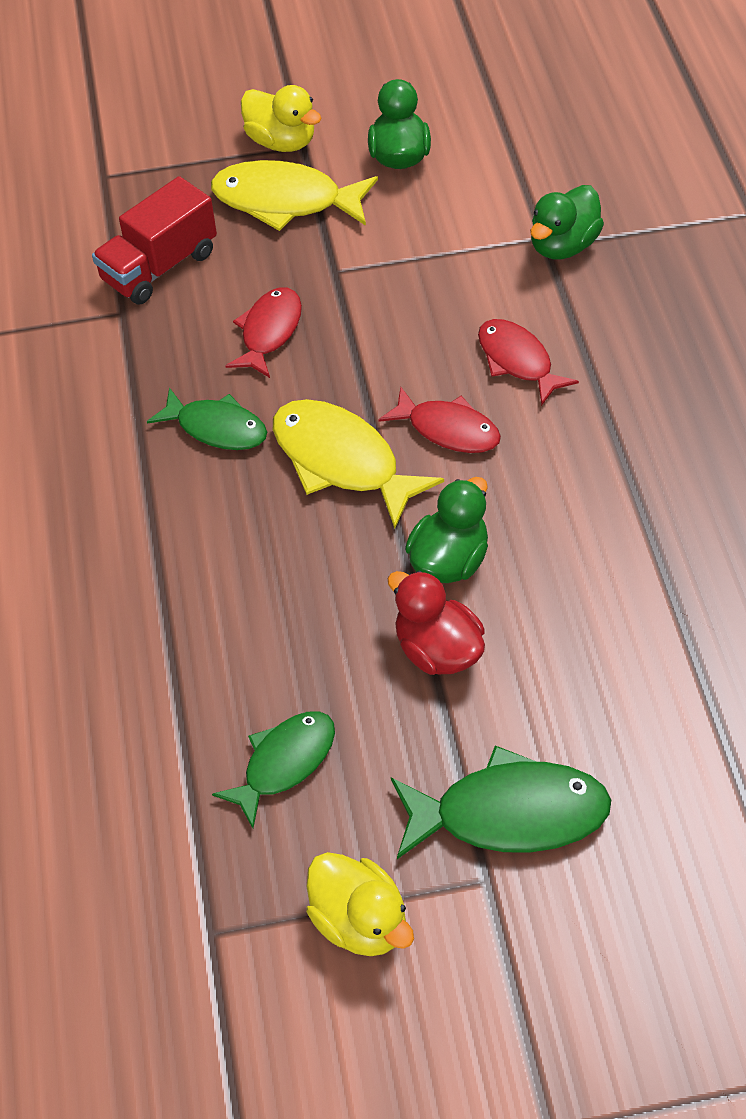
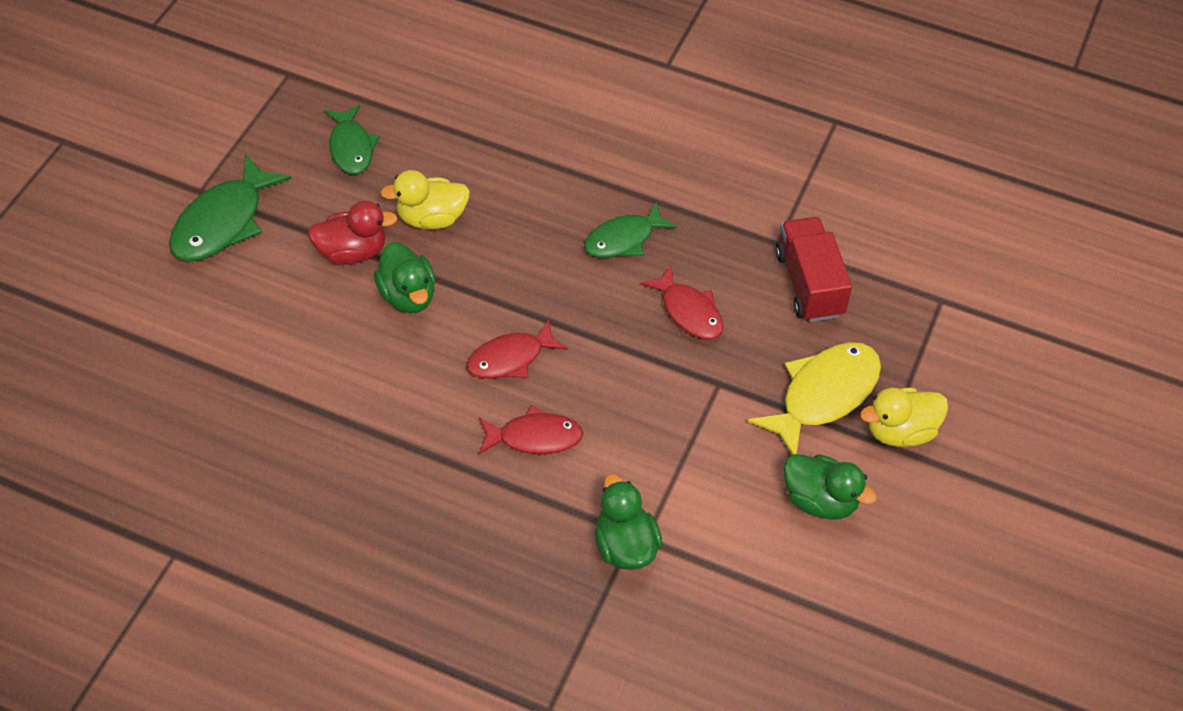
camera: 120 degrees right, 0 degrees up
yellow fish [273,399,444,529] -> none
yellow duck [306,852,414,956] -> yellow duck moved to [380,170,470,229]

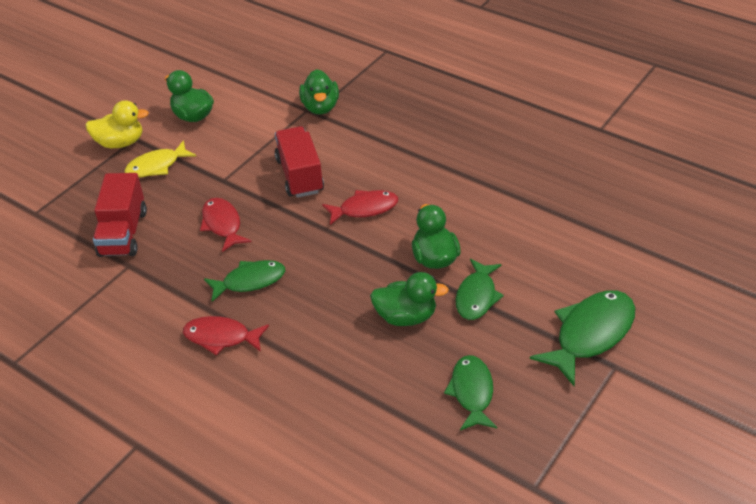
camera: 165 degrees left, 10 degrees down
red duck [308,201,397,265] -> green fish [455,259,504,320]
yellow duck [380,170,470,229] -> green duck [370,272,449,326]
red fish [479,406,583,454] -> red fish moved to [183,316,269,355]
yellow fish [748,342,881,455] -> yellow fish [124,140,196,178], size x0.66
none -> red truck [275,126,324,198]

